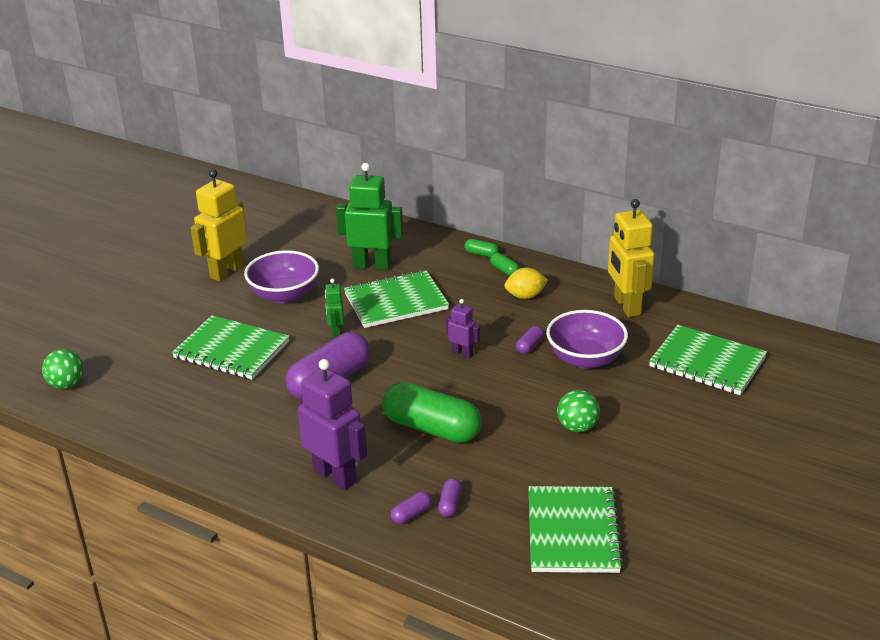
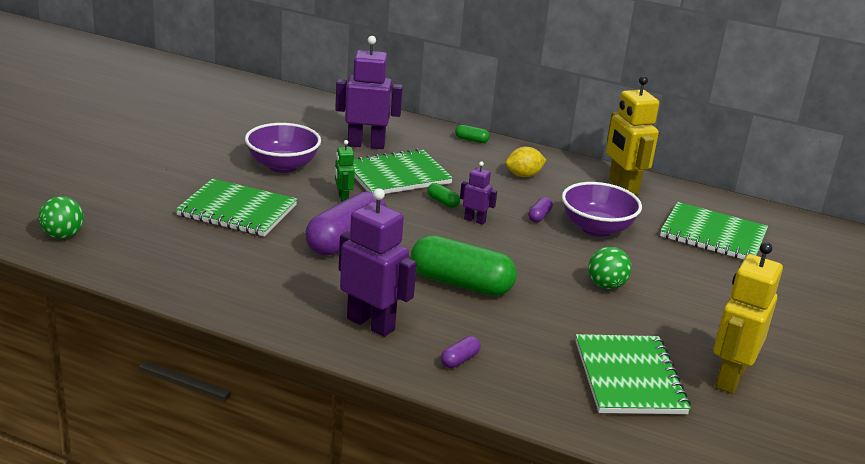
camera: 10 degrees left, 5 degrees down
yellow robot [191,169,248,282] -> yellow robot moved to [713,242,783,394]
green robot [336,163,403,270] -> purple robot [335,36,403,149]
purple capsule [438,478,462,517] -> none
green capsule [490,253,519,276] -> green capsule moved to [427,183,460,208]

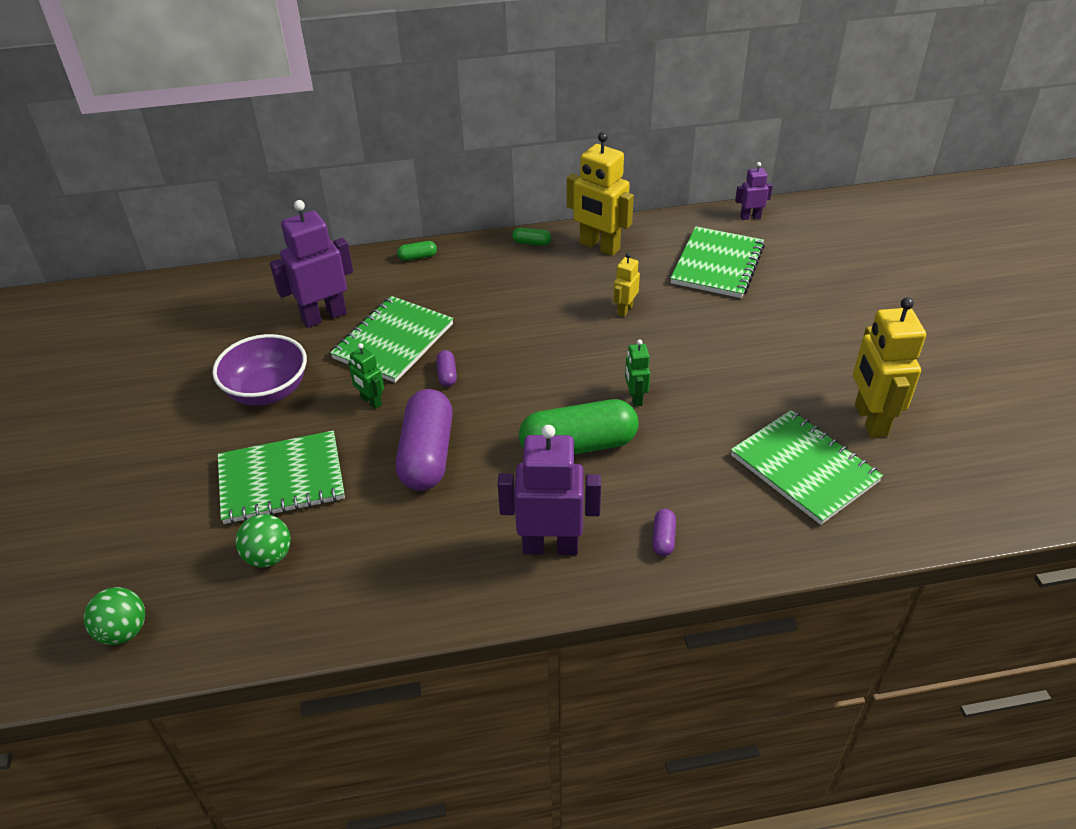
camera: 30 degrees left, 15 degrees up
green capsule [427,183,460,208] -> green capsule moved to [512,228,551,246]
purple robot [460,161,497,225] -> purple robot moved to [735,162,773,220]
yellow lemon [505,147,546,177] -> none
purple capsule [528,197,553,223] -> purple capsule moved to [436,350,457,387]
purple bowl [562,182,642,237] -> yellow robot [613,253,640,317]
green ball [588,247,631,289] -> green ball moved to [236,514,291,568]
green notebook [660,202,768,260] -> green notebook turned 60 degrees counterclockwise [670,226,765,298]
none -> green robot [625,339,650,407]

